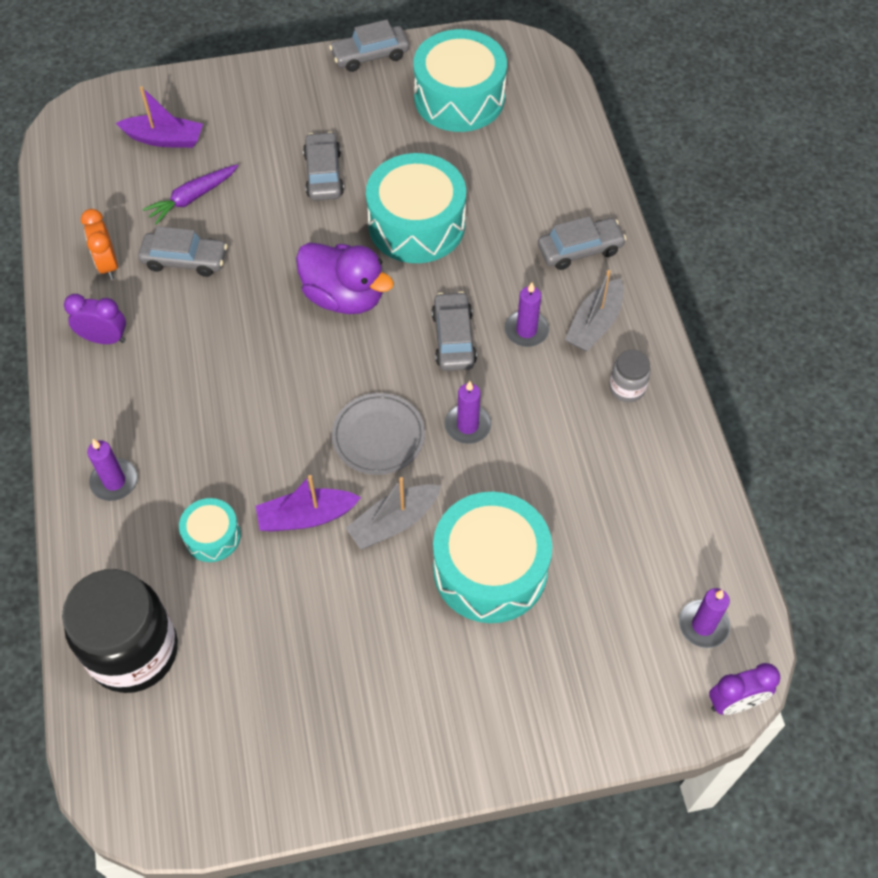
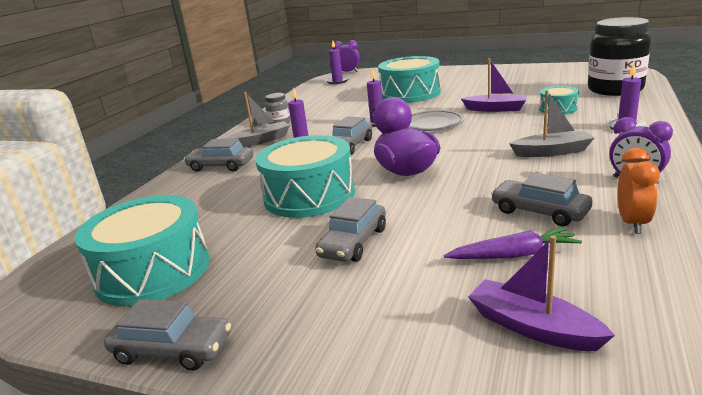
camera: 145 degrees left, 35 degrees down
grey boat [346,477,441,549] -> grey boat moved to [509,90,594,157]

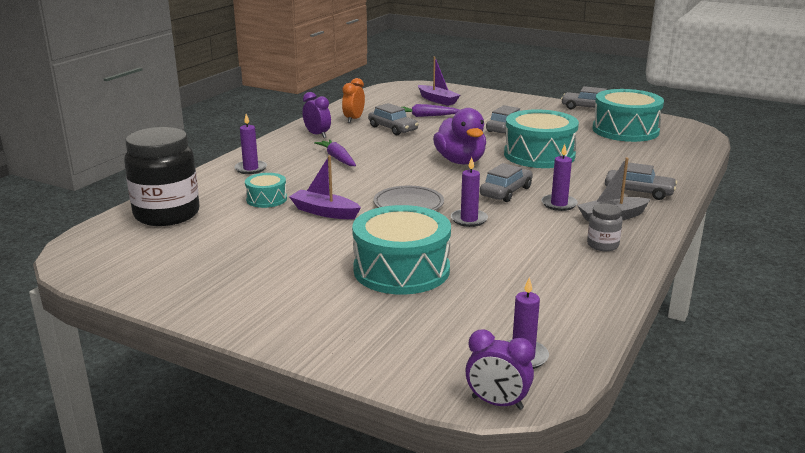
camera: 175 degrees left, 0 degrees up
grey boat [509,90,594,157] -> purple carrot [314,139,356,166]

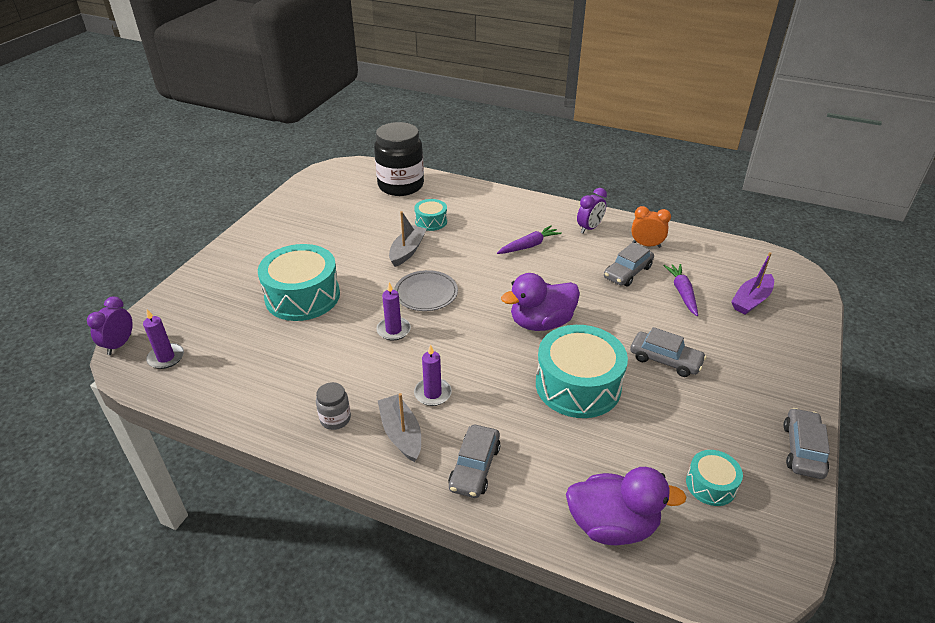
camera: 85 degrees right, 15 degrees up
purple candle [234,114,267,174] -> none
purple boat [289,155,361,219] -> grey boat [389,211,426,267]
grey car [480,163,533,202] -> none
turquoise drum [592,89,664,142] -> turquoise drum [686,450,743,506], size x0.50
none -> purple duck [566,467,686,545]

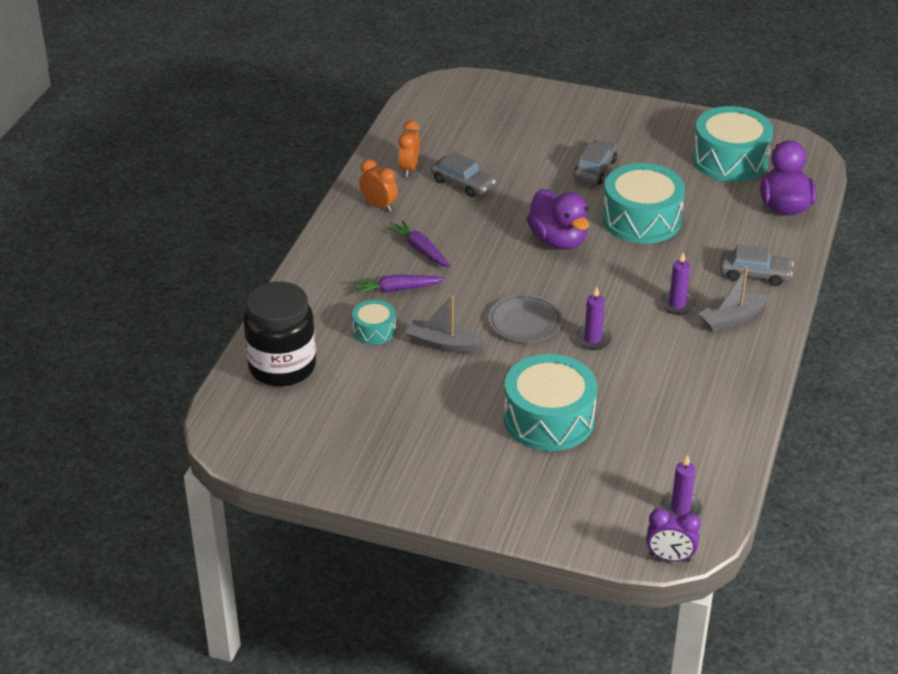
camera: 95 degrees left, 0 degrees up
grey jar [316,382,351,430] -> none
purple clock [577,188,607,233] -> orange clock [359,159,398,212]
purple carrot [663,264,698,316] -> purple carrot moved to [353,275,446,295]
turquoise drum [686,450,743,506] -> turquoise drum [692,106,773,182], size x2.00
purple boat [731,252,774,315] -> none
grey car [783,408,830,479] -> none

